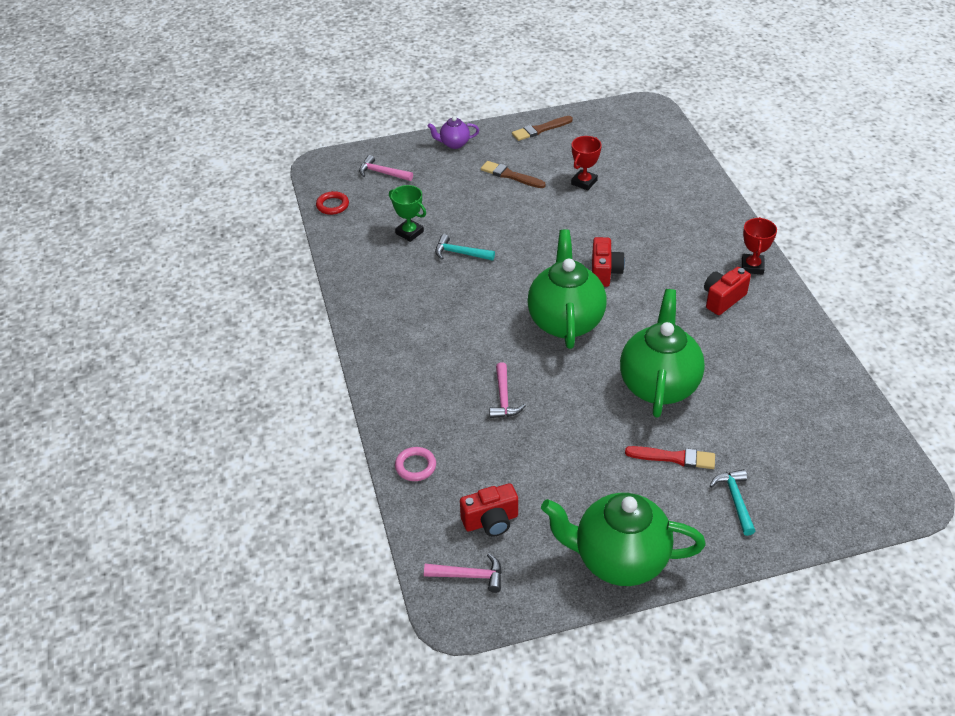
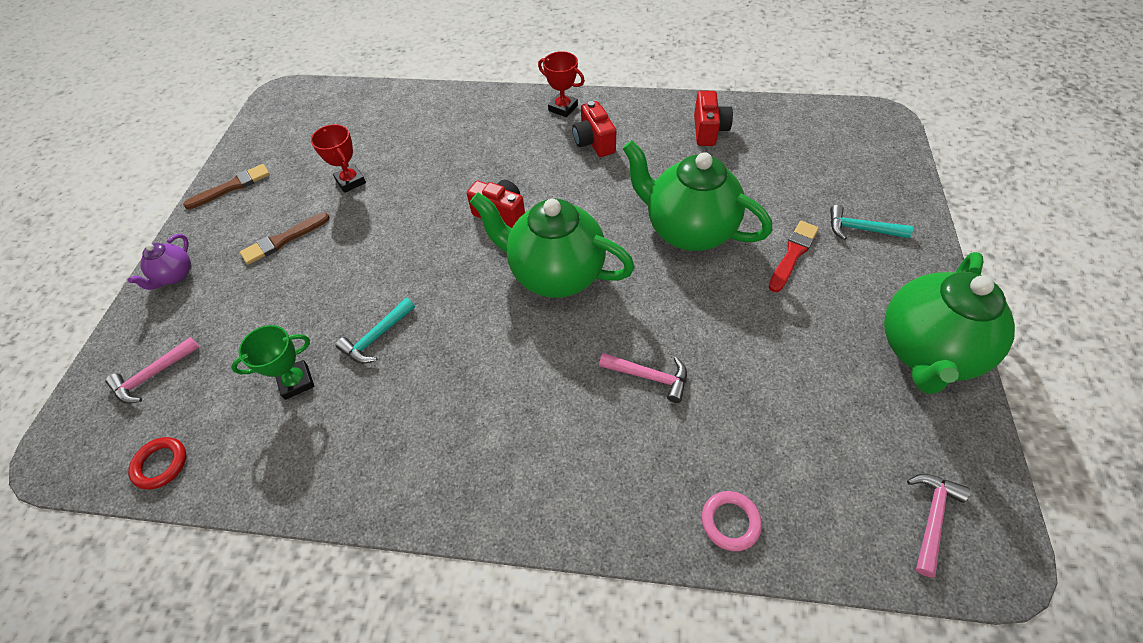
camera: 65 degrees left, 10 degrees up
red camera [460,483,518,537] -> red camera moved to [694,91,733,146]
brown brush [512,116,573,141] -> brown brush turned 120 degrees counterclockwise [183,164,270,209]

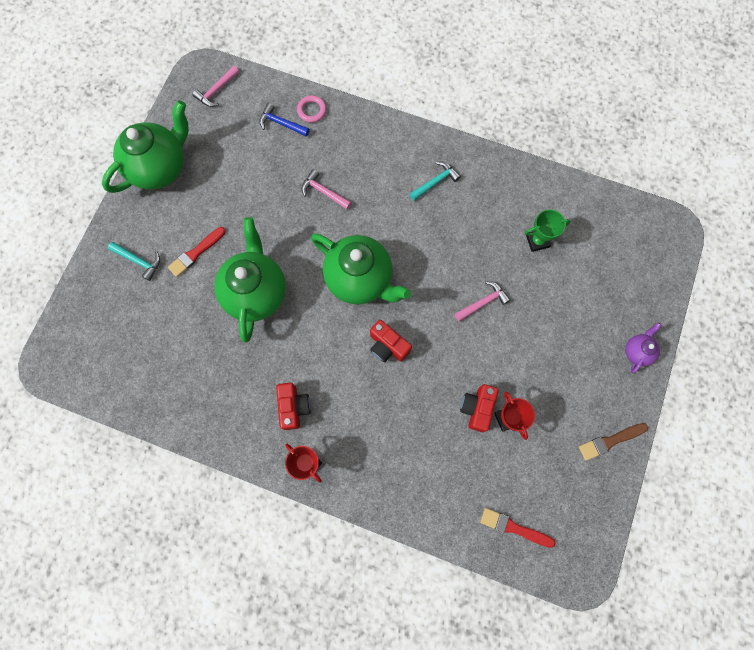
camera: 170 degrees left, 20 degrees up
pink hammer [105,337,200,403] -> pink hammer moved to [455,281,510,321]
red ring [128,437,186,489] -> none
brown brush [240,212,330,265] -> none
turquoise hammer [336,298,415,363] -> turquoise hammer moved to [410,162,461,201]
green teapot [623,140,772,251] -> green teapot turned 135 degrees counterclockwise [215,217,286,342]
red camera [694,91,733,146] -> red camera moved to [460,384,499,432]
none -> blue hammer [259,103,310,137]
none -> red brush [480,508,555,548]

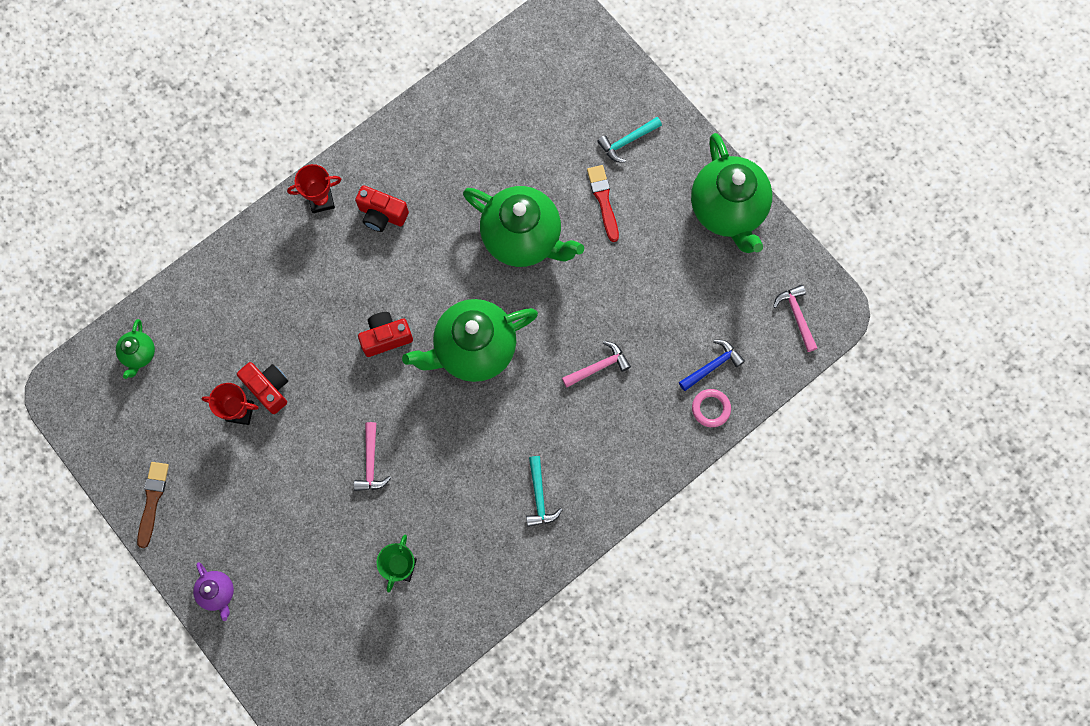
camera: 120 degrees right, 0 degrees up
red brush [480,508,555,548] -> green teapot [116,319,155,379]

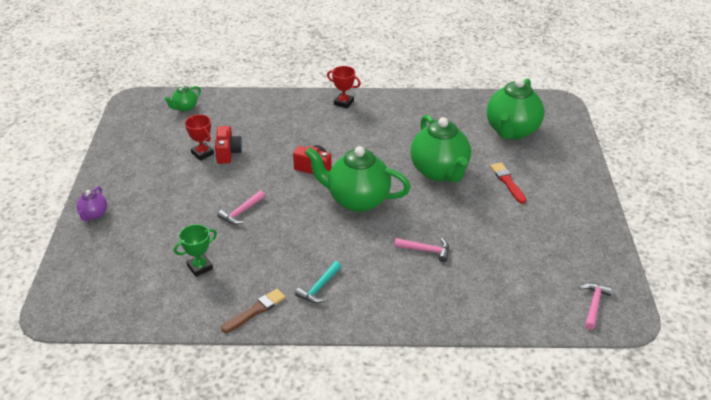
camera: 40 degrees right, 35 degrees down
brown brush [137,462,169,548] -> brown brush moved to [221,289,286,333]
red camera [355,185,409,232] -> none
red brush [587,165,619,242] -> red brush turned 45 degrees counterclockwise [490,162,526,204]
turquoise hammer [597,117,662,163] -> none
blue hammer [679,340,745,391] -> none
green teapot [691,133,772,253] -> green teapot moved to [487,78,544,140]
pink ring [692,389,731,427] -> none

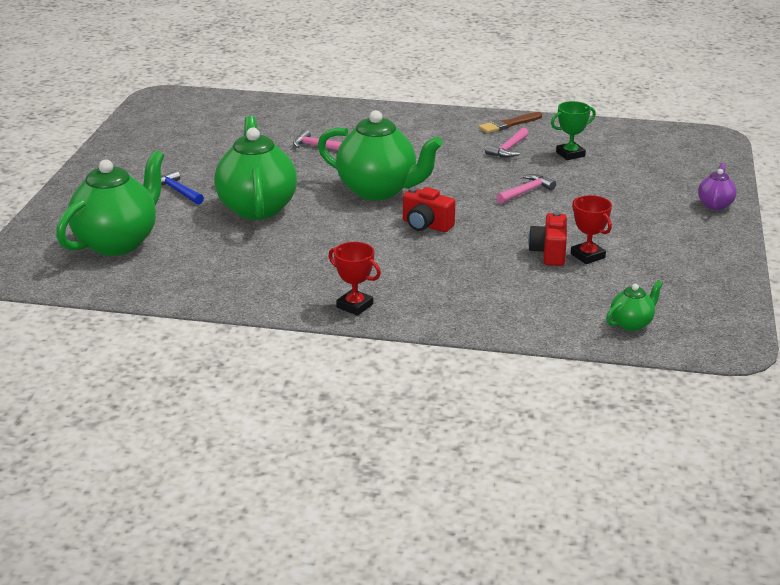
camera: 170 degrees left, 10 degrees down
turquoise hammer [295,261,342,303] -> none
red brush [490,162,526,204] -> blue hammer [161,170,204,205]
pink hammer [579,283,612,330] -> pink hammer moved to [485,128,529,158]

